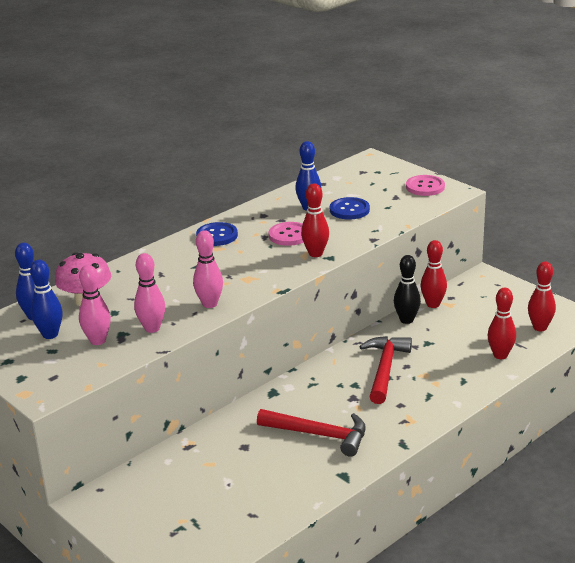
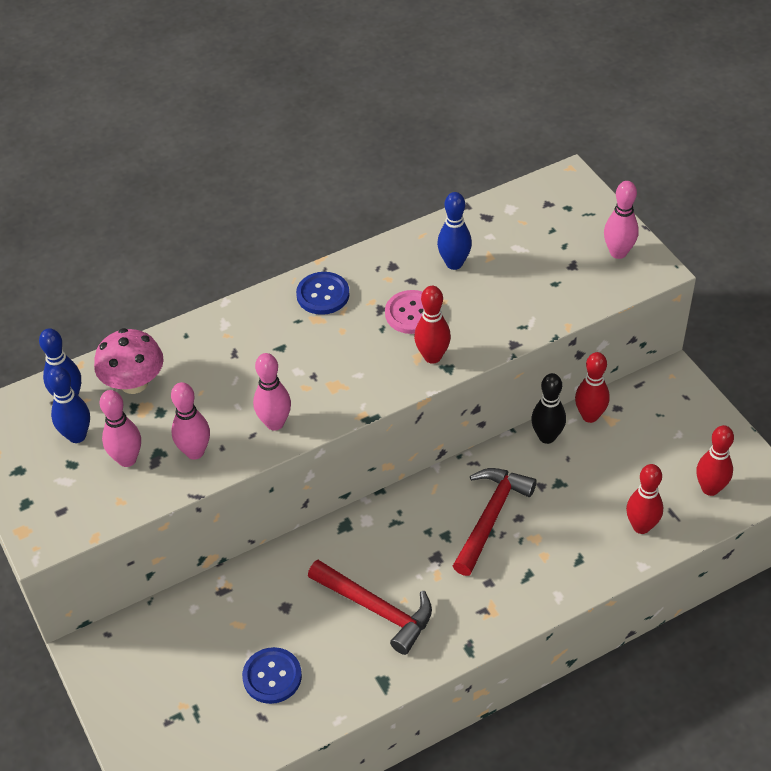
camera: 15 degrees right, 20 degrees up
blue button [330,197,370,220] -> blue button moved to [242,647,302,704]
pink button [406,175,445,196] -> pink bowling pin [604,181,639,259]

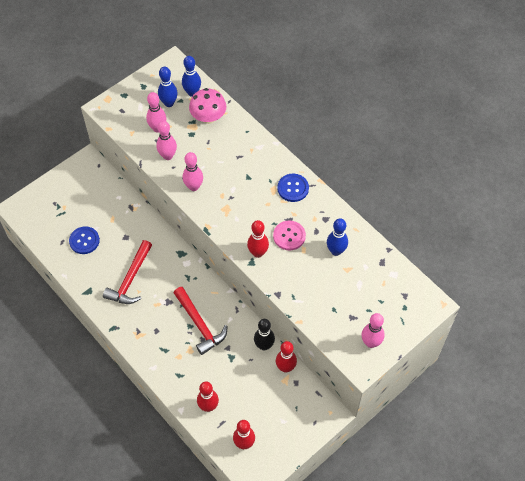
camera: 75 degrees right, 10 degrees up
red hammer [453,468,537,576] -> red hammer turned 45 degrees clockwise [174,287,228,355]

